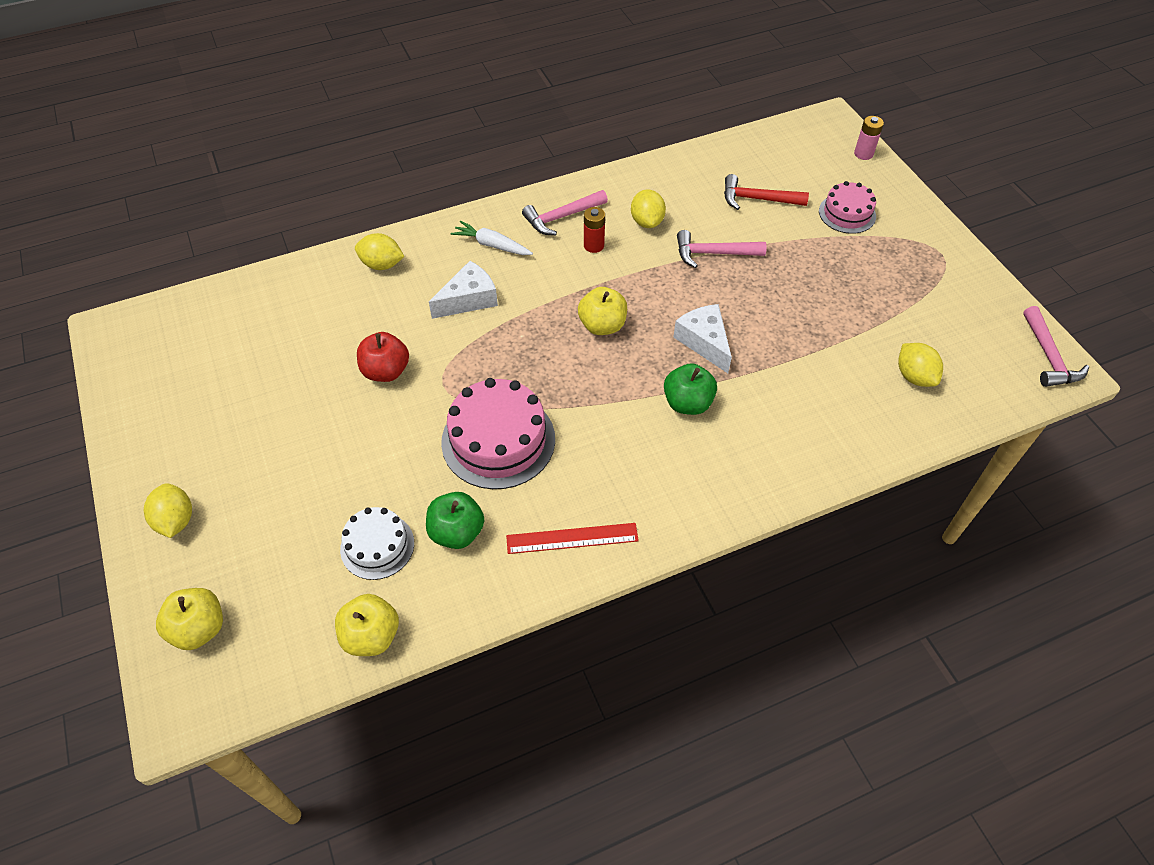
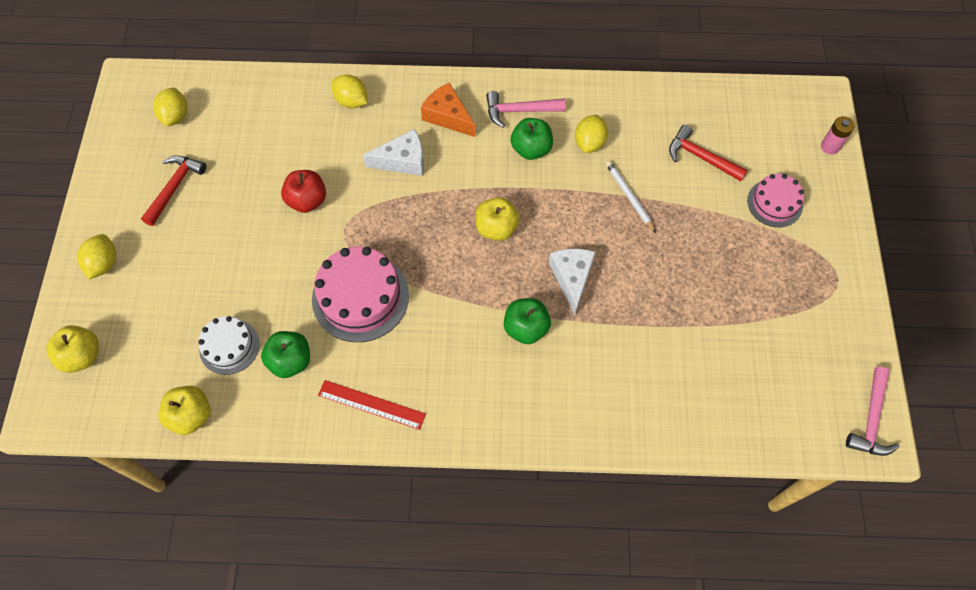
camera: 25 degrees right, 10 degrees up
white carrot [451,221,533,255] -> orange cheese [421,83,475,137]
red battery [584,207,605,253] -> green apple [510,118,553,160]
pink hammer [677,230,766,268] -> white pencil [606,161,656,233]
yellow lemon [898,343,943,387] -> yellow lemon moved to [153,87,187,126]
none -> red hammer [141,155,207,226]

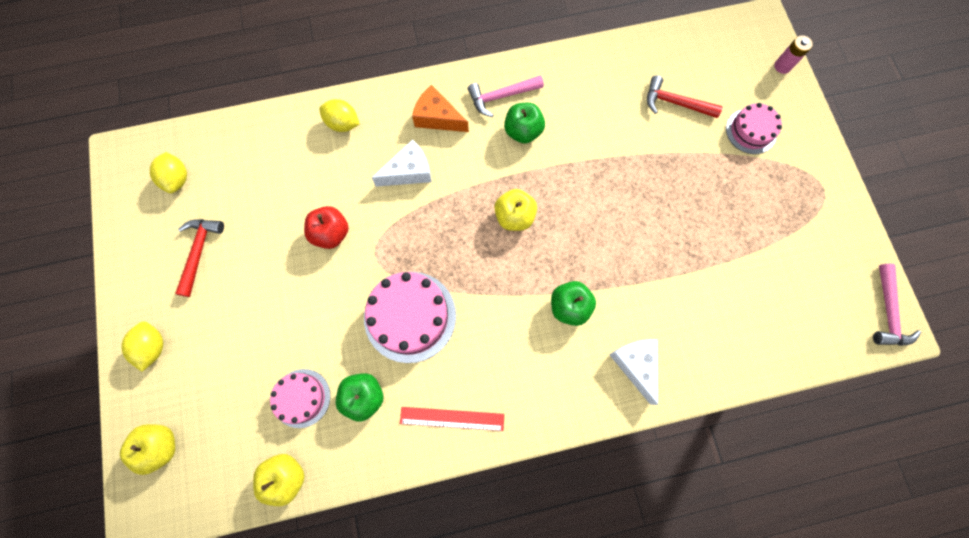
camera: 15 degrees left, 10 degrees up
white cake [198,316,259,375] -> pink cake [270,369,330,428]
white cheese [549,249,595,315] -> white cheese moved to [610,340,658,405]
yellow lemon [575,115,608,153] -> none
white pencil [606,161,656,233] -> none

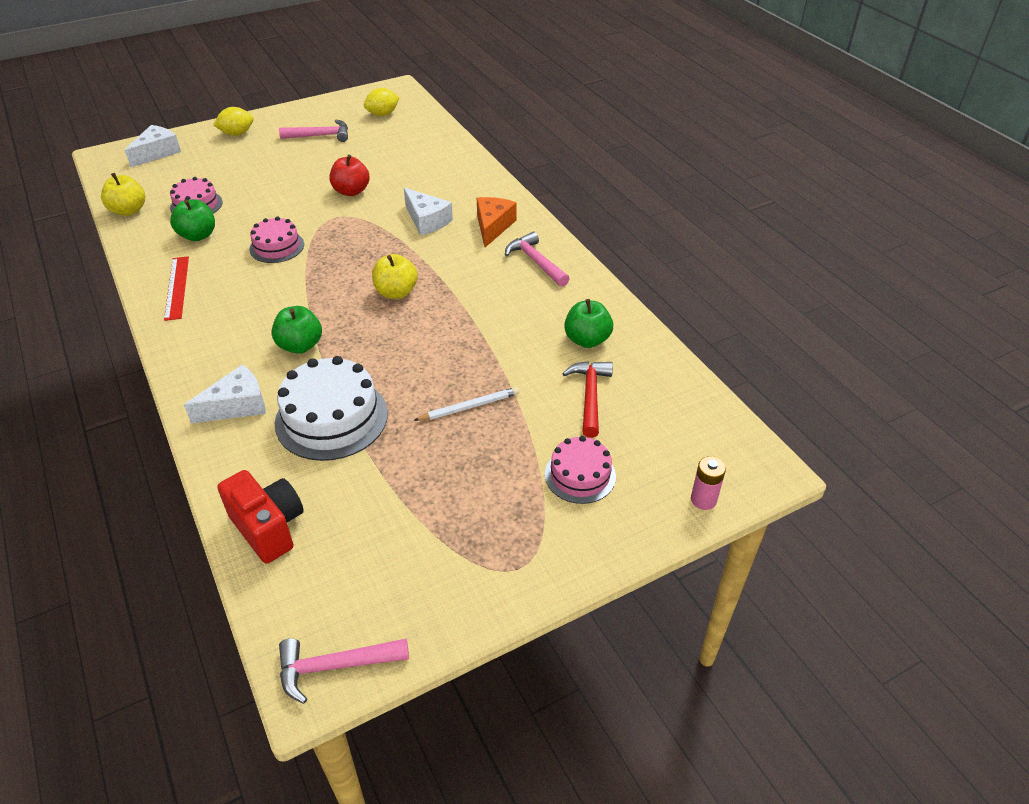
camera: 75 degrees right, 30 degrees down
yellow apple [120,424,175,475] -> white cheese [125,125,181,167]
red hammer [175,219,224,297] -> pink hammer [279,120,348,142]
yellow lemon [319,99,359,132] -> none
pink cake [364,272,456,363] -> pink cake [249,217,304,263], size x0.60
green apple [504,103,545,144] -> green apple moved to [564,299,613,348]
none -> red camera [217,470,304,563]
none -> white cake [275,356,388,461]
none -> white pencil [414,387,519,421]

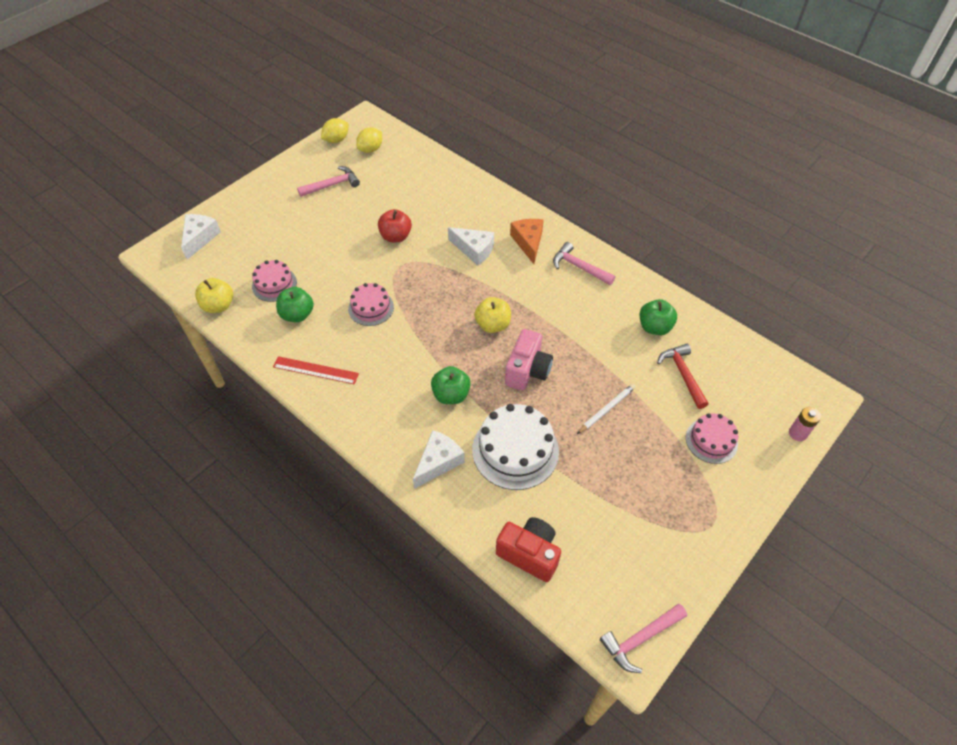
camera: 20 degrees left, 10 degrees up
red ruler [164,256,189,321] -> red ruler turned 45 degrees counterclockwise [273,356,359,385]
yellow lemon [213,107,253,136] -> yellow lemon moved to [321,118,349,143]
none -> pink camera [505,329,553,391]

